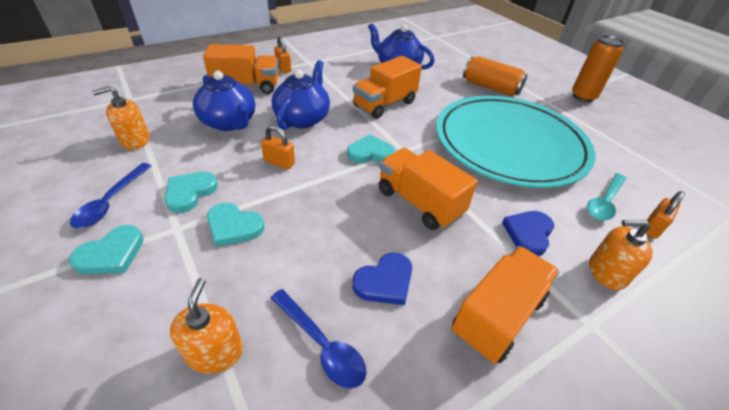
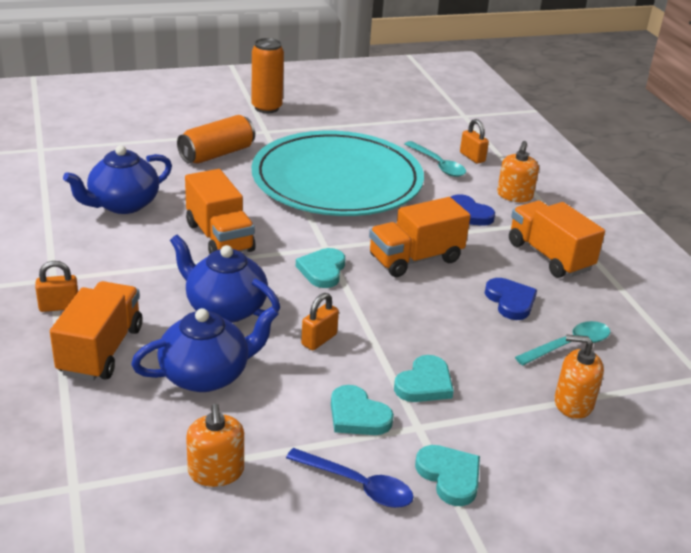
camera: 75 degrees left, 10 degrees down
blue spoon [271,289,367,389] -> turquoise spoon [515,321,610,365]

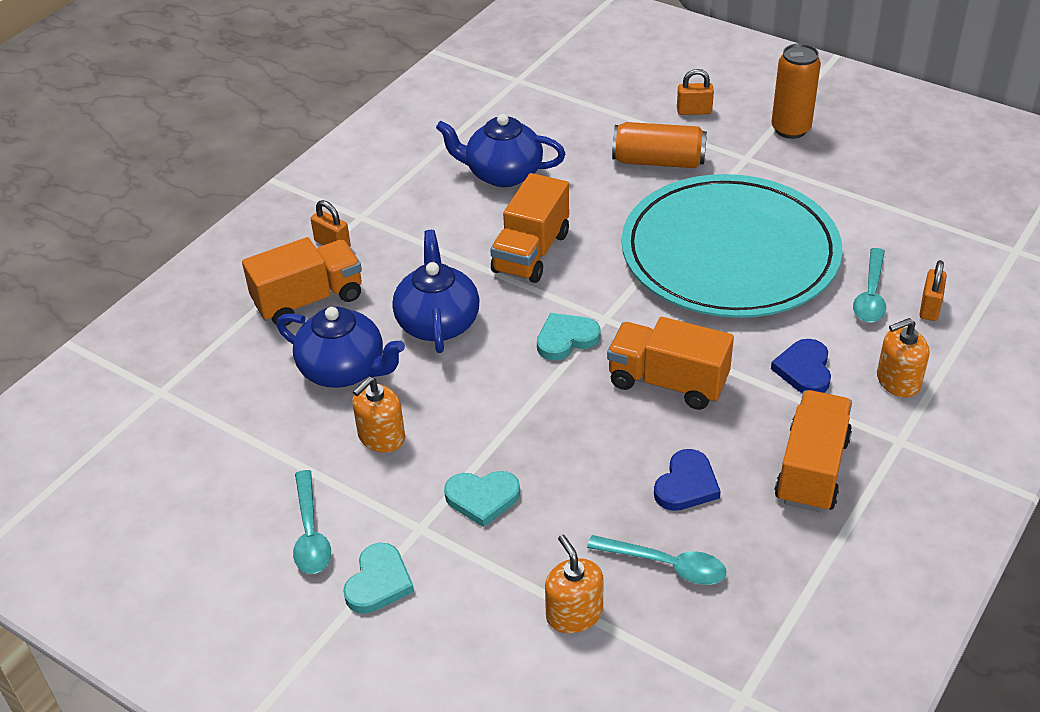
camera: 55 degrees right, 10 degrees up
orange soap dispenser [186,404,244,487] -> orange soap dispenser moved to [352,376,405,453]
blue spoon [286,448,414,508] -> turquoise spoon [293,470,331,574]
orange padlock [301,293,339,350] -> orange padlock moved to [677,69,714,115]
turquoise heart [331,385,394,435] -> none

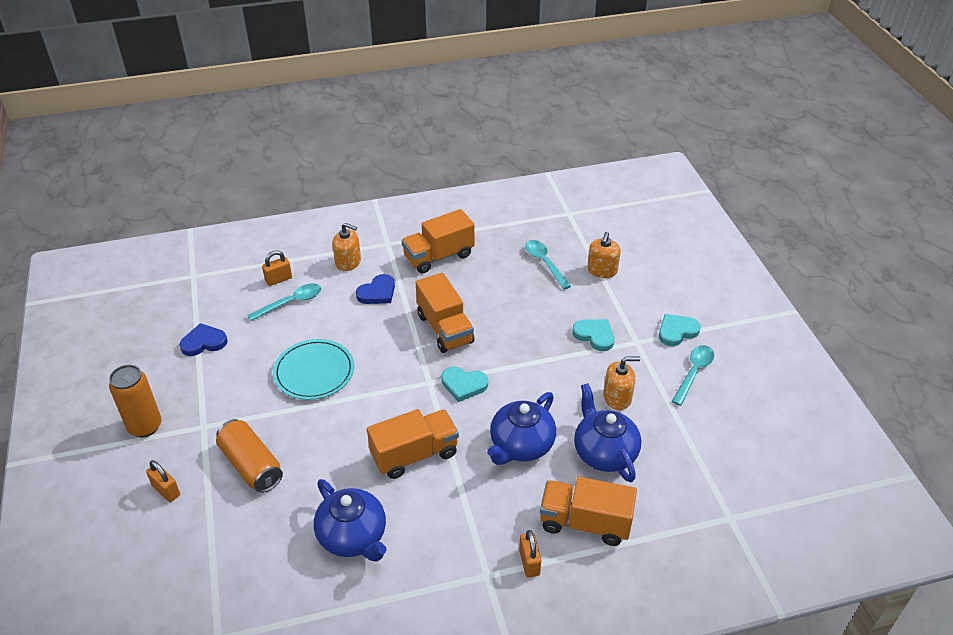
camera: 140 degrees left, 0 degrees up
turquoise plate [622,174,842,318] -> turquoise plate [273,339,354,400], size x0.50
blue heart [654,449,721,511] -> blue heart moved to [180,323,227,356]

